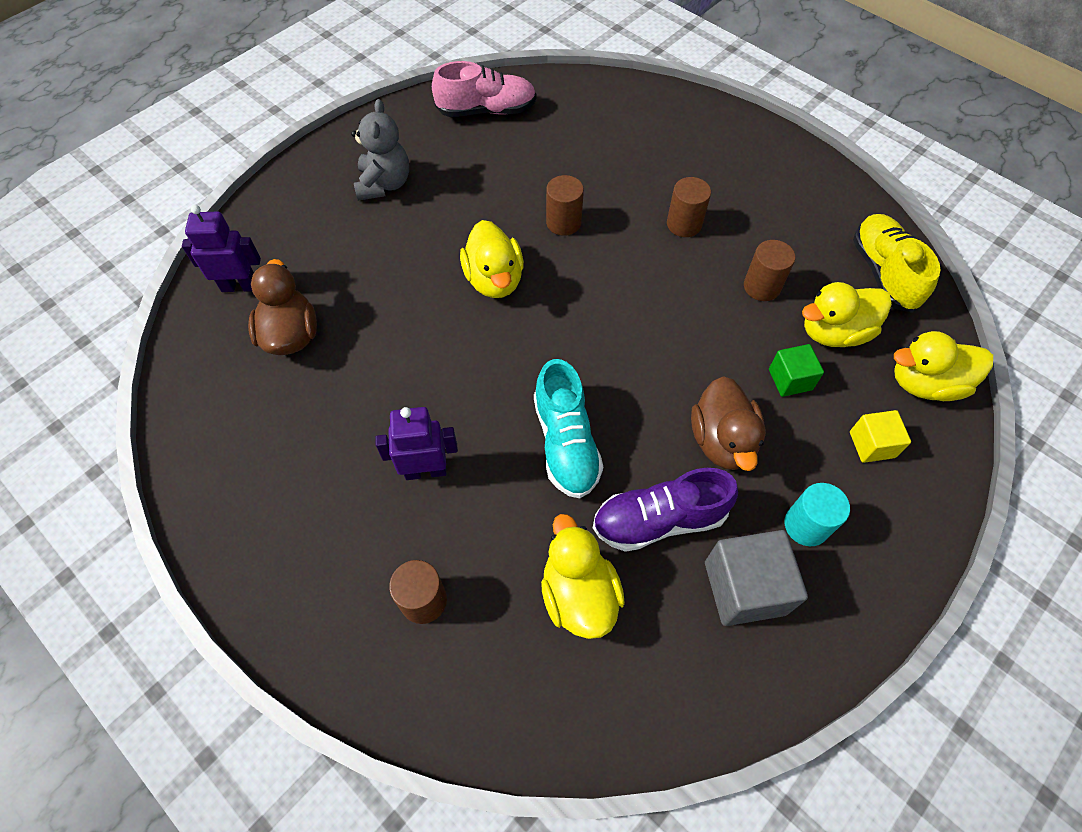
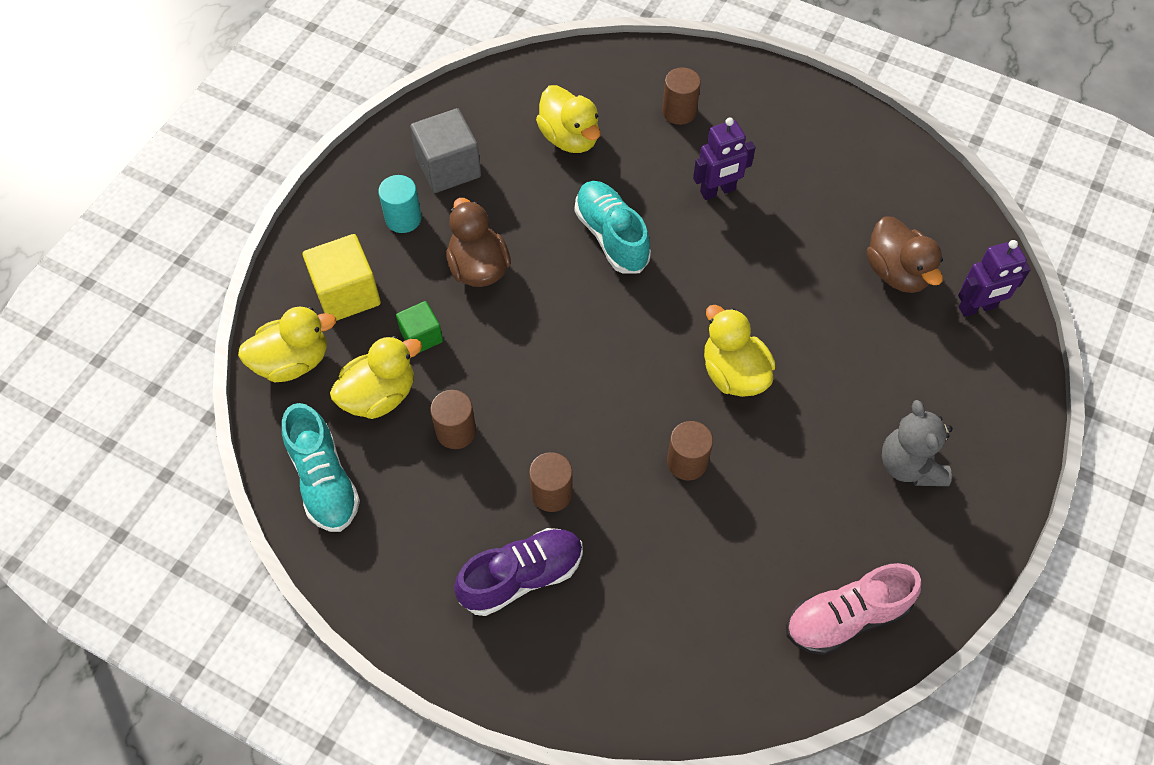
camera: 165 degrees right, 0 degrees up
purple shoe [593,468,738,552] -> purple shoe moved to [454,528,583,616]
yellow cube [850,410,911,463] -> yellow cube [303,234,381,321], size x1.69
yellow shoe [853,214,941,313] -> turquoise shoe [282,403,360,532]

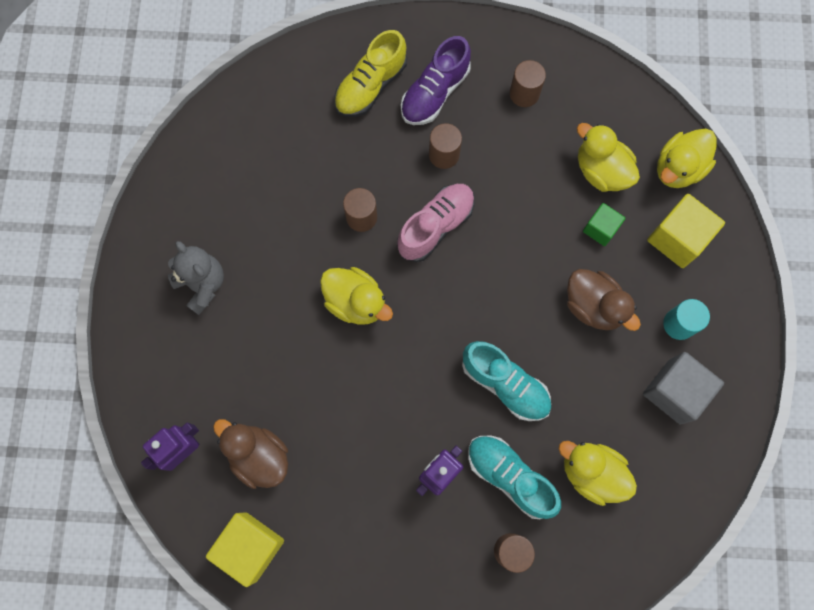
camera: 155 degrees right, 15 degrees up
turquoise shoe [282,403,360,532] -> turquoise shoe moved to [468,436,561,519]
yellow duck [330,336,422,419] -> yellow duck turned 105 degrees clockwise [577,123,640,192]
brown cylinder [430,390,476,449] -> brown cylinder moved to [510,60,546,107]
pink shoe [786,563,922,655] -> pink shoe moved to [397,184,475,262]
none -> yellow cube [206,512,284,587]
none -> yellow shoe [334,30,407,117]

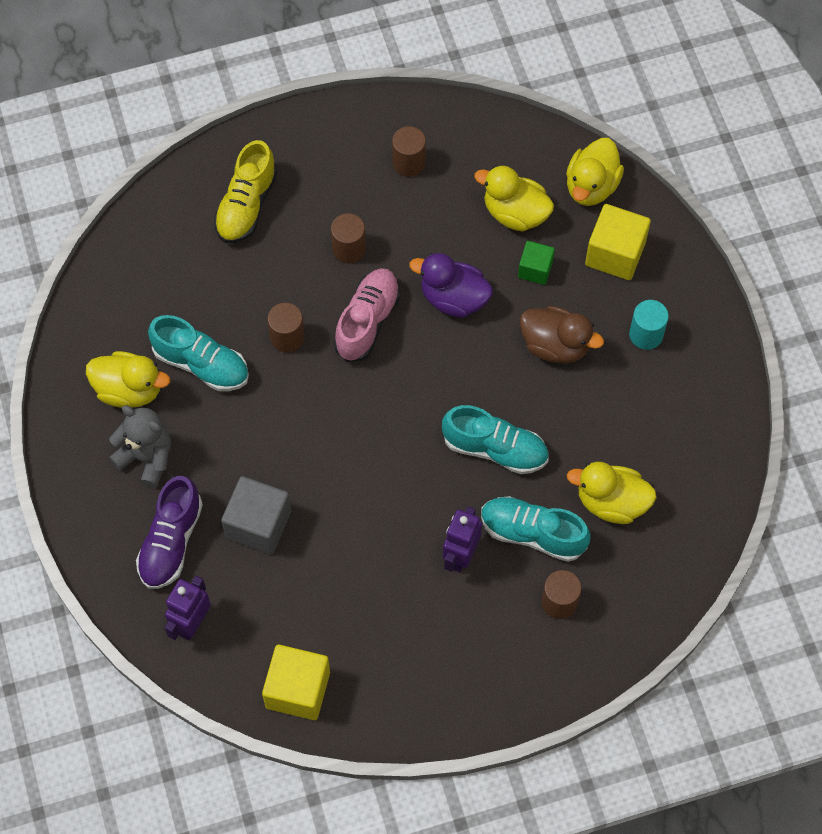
camera: 20 degrees left, 10 degrees down
brown duck [213,419,288,489] -> none
yellow duck [320,267,393,324] -> yellow duck moved to [86,351,170,408]
purple shoe [401,36,471,125] -> purple shoe moved to [136,476,203,589]
grey cube [643,352,724,424] -> grey cube moved to [221,476,291,554]
none -> turquoise shoe [148,315,249,391]
none -> purple duck [409,253,493,318]

